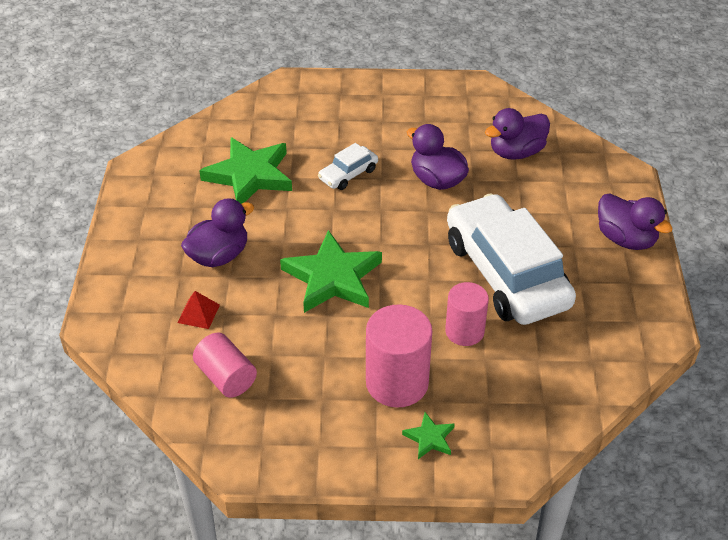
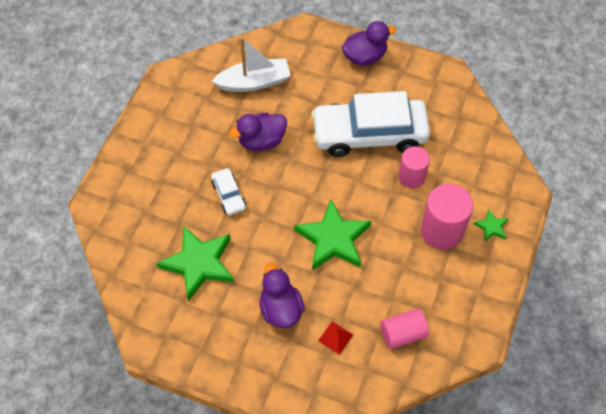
camera: 70 degrees left, 15 degrees up
purple duck [485,108,550,160] -> white boat [212,37,291,92]

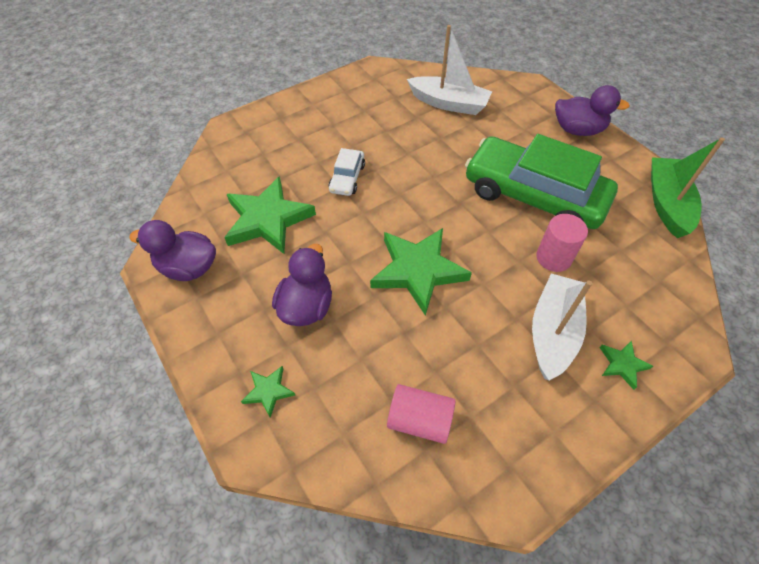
camera: 35 degrees right, 5 degrees down
purple duck [229,113,287,151] -> purple duck moved to [129,220,216,281]
white car [311,91,430,157] -> green car [465,134,618,229]
red pyramid [318,321,353,355] -> none
pink cylinder [421,184,473,249] -> white boat [532,273,592,380]
none -> green star [241,366,295,418]
none -> green boat [651,137,725,238]

